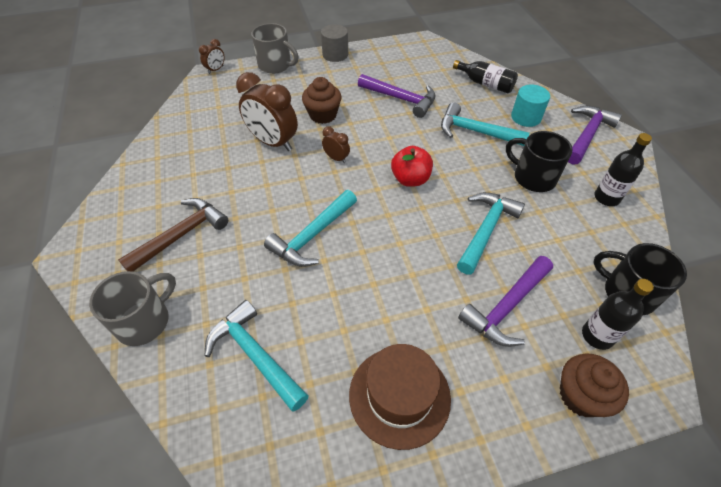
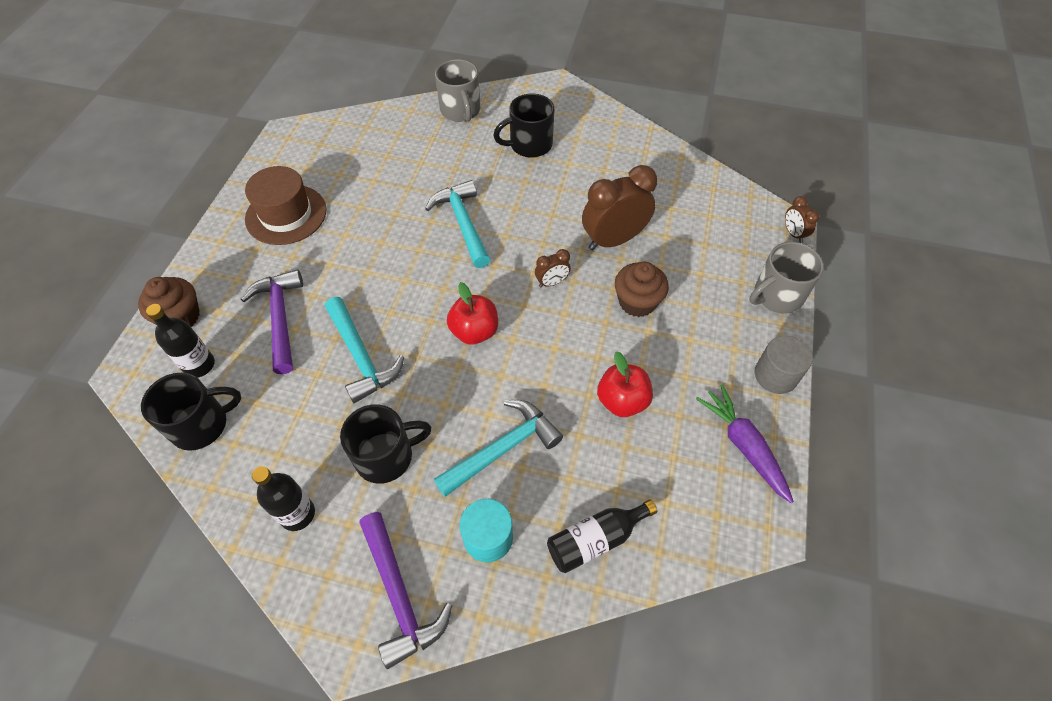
camera: 120 degrees right, 5 degrees up
brown hammer [118,198,228,272] -> black mug [493,93,554,158]
turquoise hammer [205,300,308,412] -> none
purple hammer [358,74,435,118] -> red apple [597,351,653,417]
none -> purple carrot [696,384,794,503]

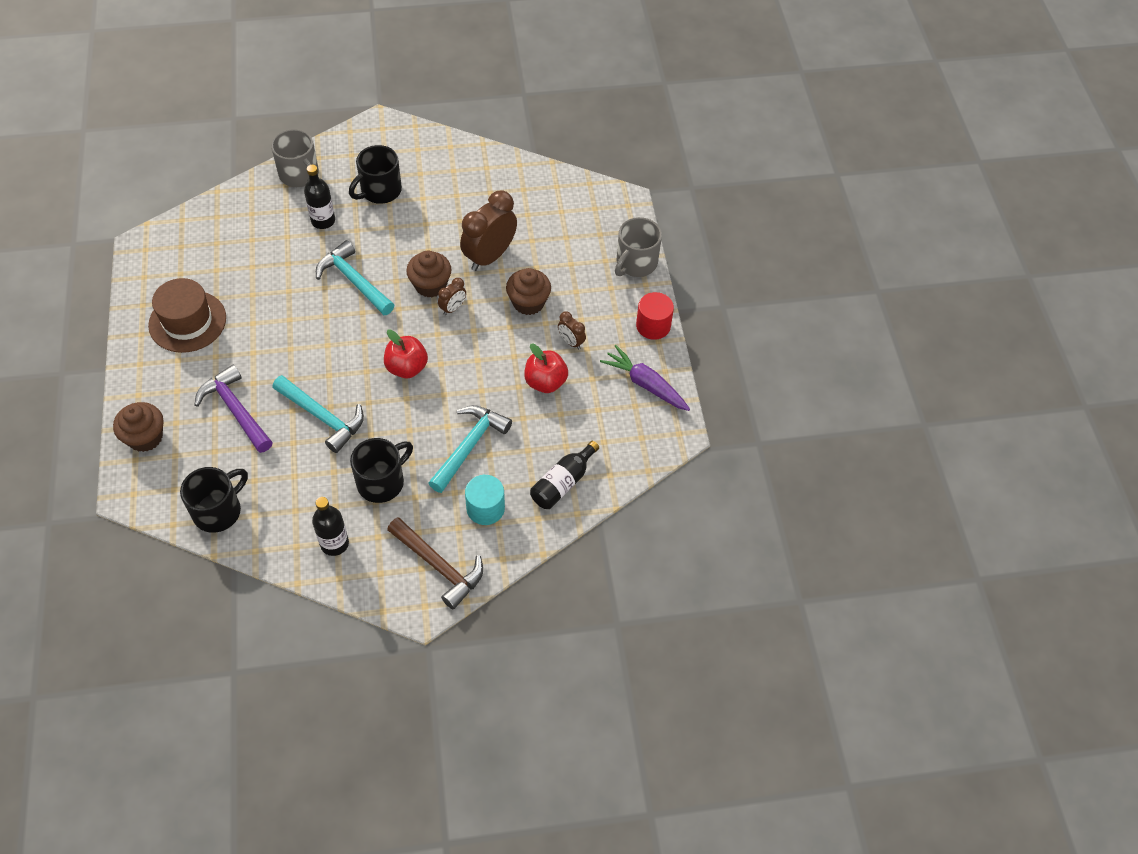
camera: 25 degrees left, 0 degrees up
black bottle [146,304,215,378] -> black bottle moved to [304,165,335,229]
purple hammer [359,512,452,669] -> brown hammer [387,517,483,609]
grey cylinder [755,336,813,394] -> red cylinder [636,292,674,340]
brown clock [785,196,819,243] -> brown clock moved to [558,311,586,349]
none -> brown cupcake [406,251,452,297]

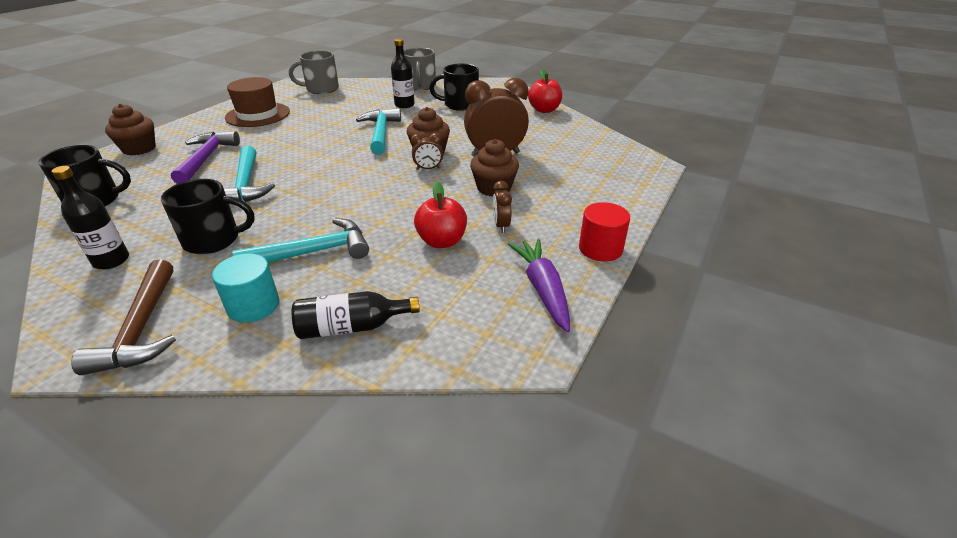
camera: 40 degrees right, 20 degrees down
red apple [384,329,428,378] -> red apple moved to [528,69,562,113]
grey mug [615,217,662,277] -> grey mug moved to [289,50,339,94]

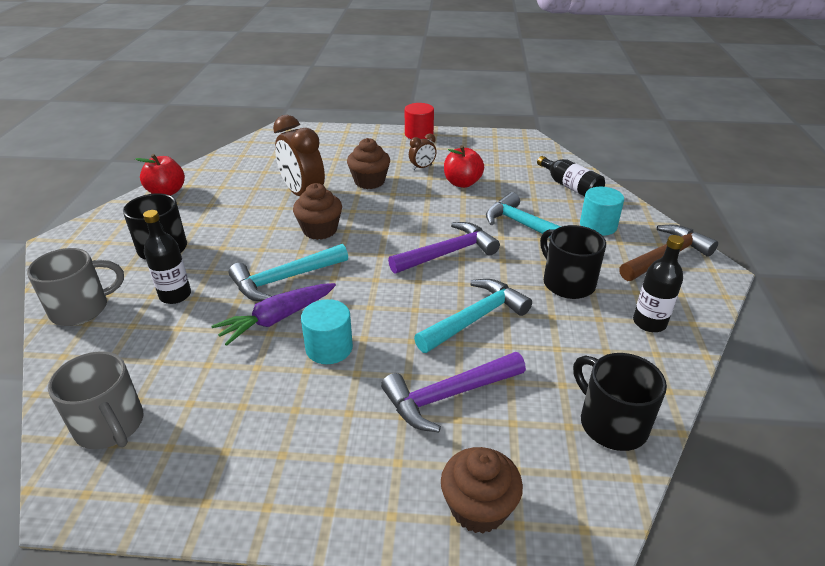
camera: 115 degrees left, 0 degrees up
brown hat [225,77,290,127] -> none
brown clock [411,133,443,170] -> none
purple carrot [508,239,570,332] -> purple carrot moved to [211,283,336,346]
none -> turquoise cylinder [301,299,353,364]
none -> purple hammer [388,222,500,274]

